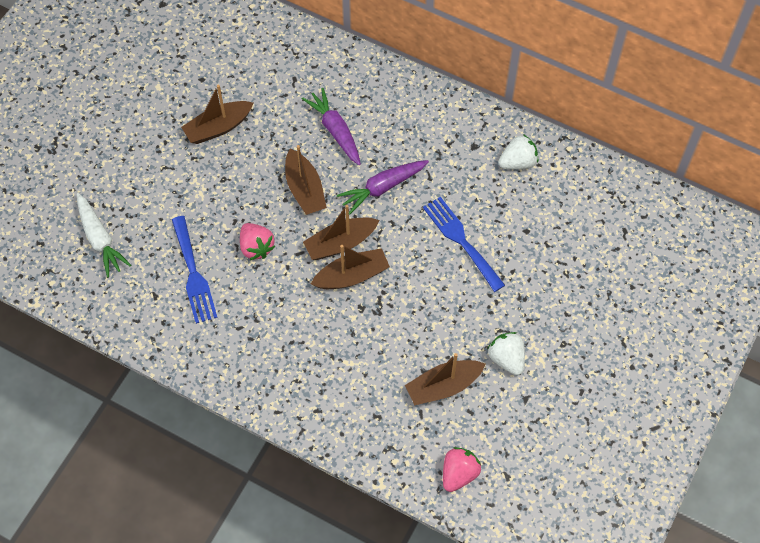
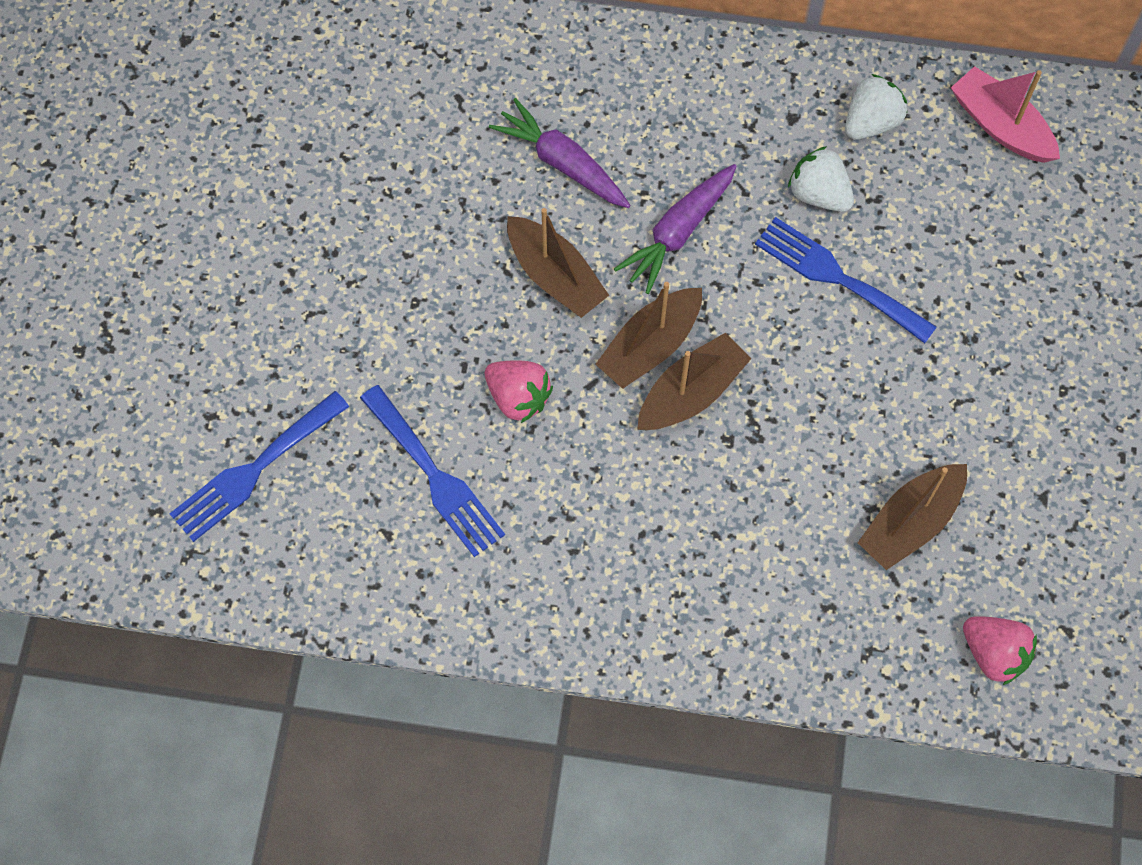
camera: 20 degrees left, 5 degrees up
white carrot [77,193,131,278] -> blue fork [170,391,349,542]
brown boat [181,85,253,144] -> none
pink strawberry [443,447,481,492] -> pink strawberry turned 120 degrees clockwise [963,616,1037,685]
white strawberry [487,332,525,375] -> white strawberry moved to [788,146,854,212]
none -> pink boat [951,66,1060,163]

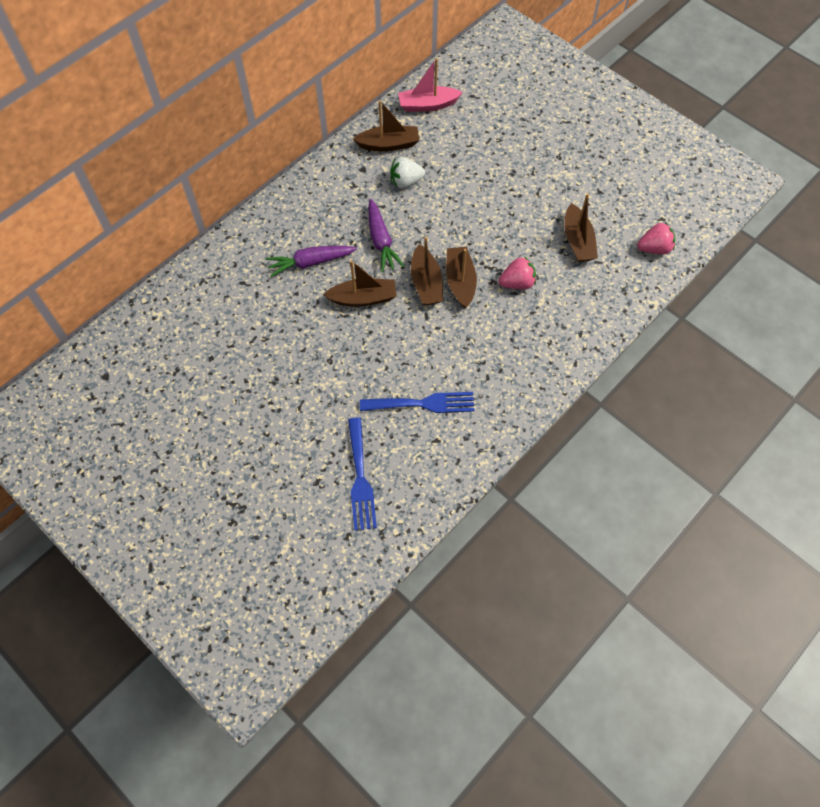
camera: 55 degrees left, 5 degrees down
pink strawberry [485,360,553,423] -> pink strawberry moved to [498,257,536,289]
blue fork [755,217,937,343] -> none
white strawberry [845,74,907,140] -> brown boat [353,100,419,151]

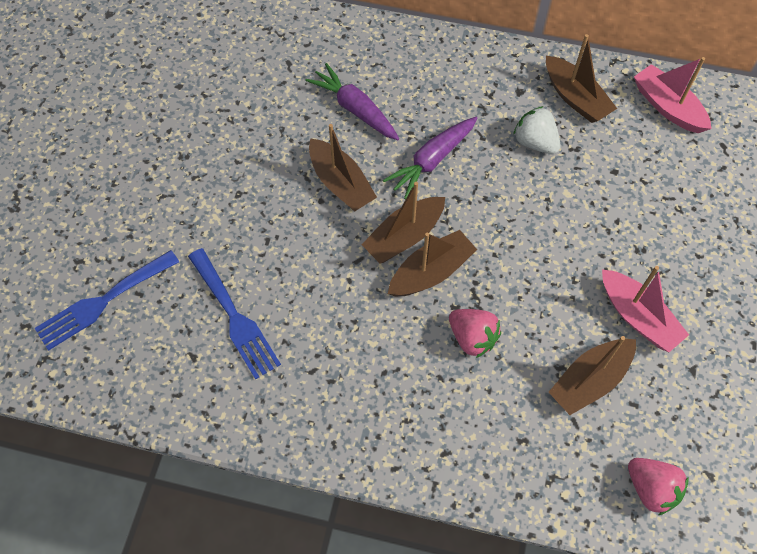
camera: 60 degrees right, 0 degrees up
none -> pink boat [602,266,689,352]

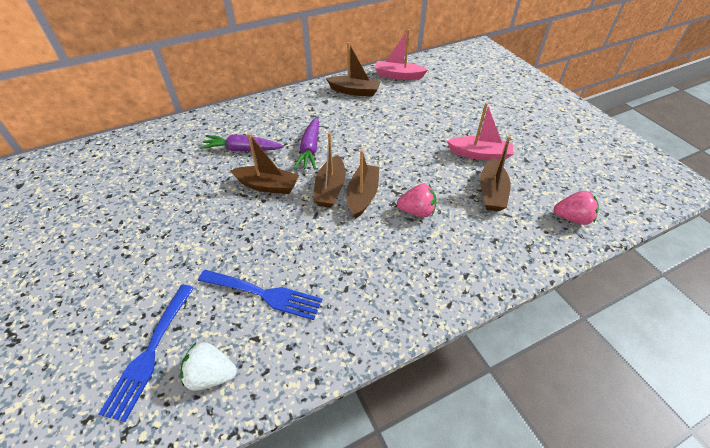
camera: 40 degrees left, 15 degrees down
white strawberry [513,106,561,154] -> white strawberry moved to [180,342,237,391]

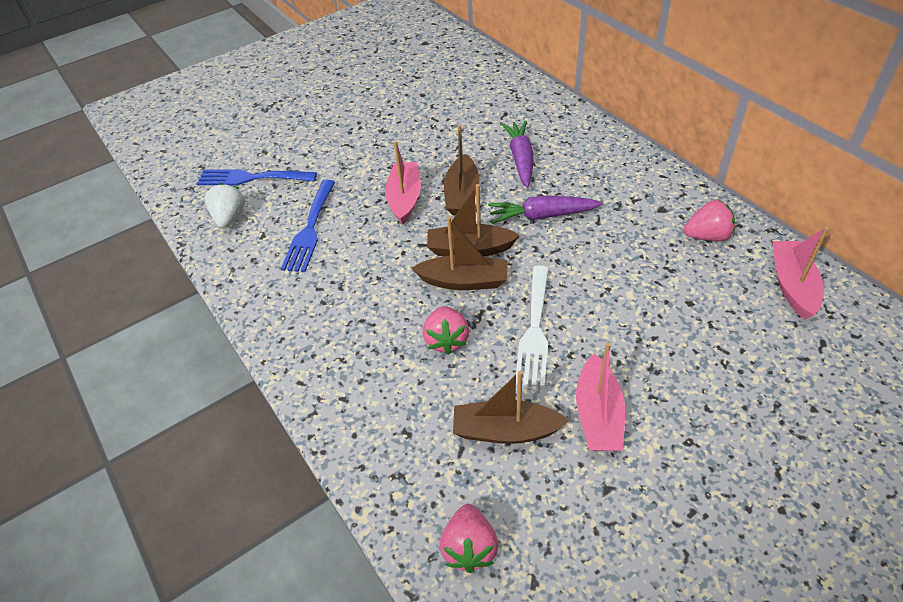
camera: 85 degrees right, 0 degrees up
brown boat [326,42,381,97] -> pink strawberry [684,200,735,241]
none -> pink boat [385,141,421,225]
none -> white fork [516,266,549,387]

